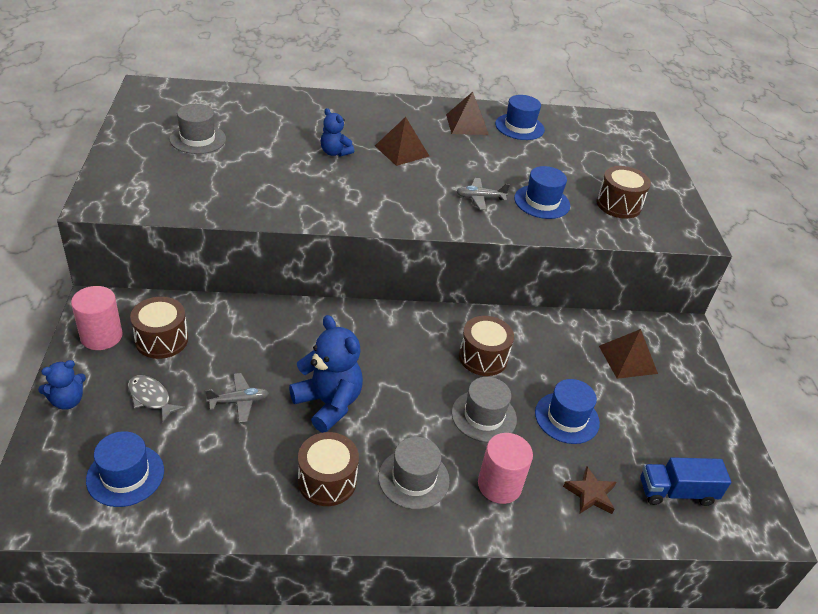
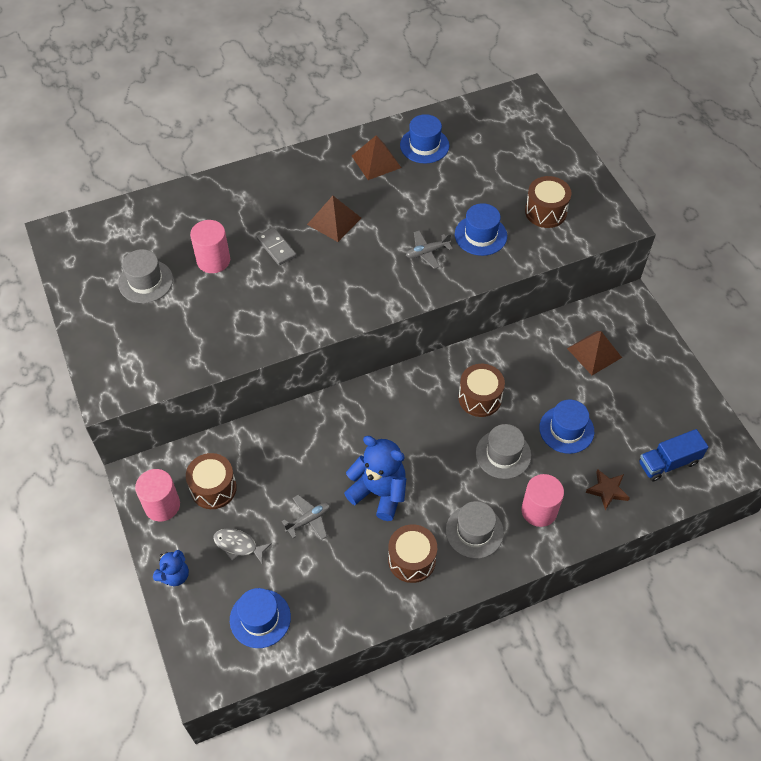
camera: 15 degrees left, 15 degrees up
blue teddy bear [321,108,354,157] -> grey domino [257,227,296,265]
none -> pink cylinder [190,220,230,273]

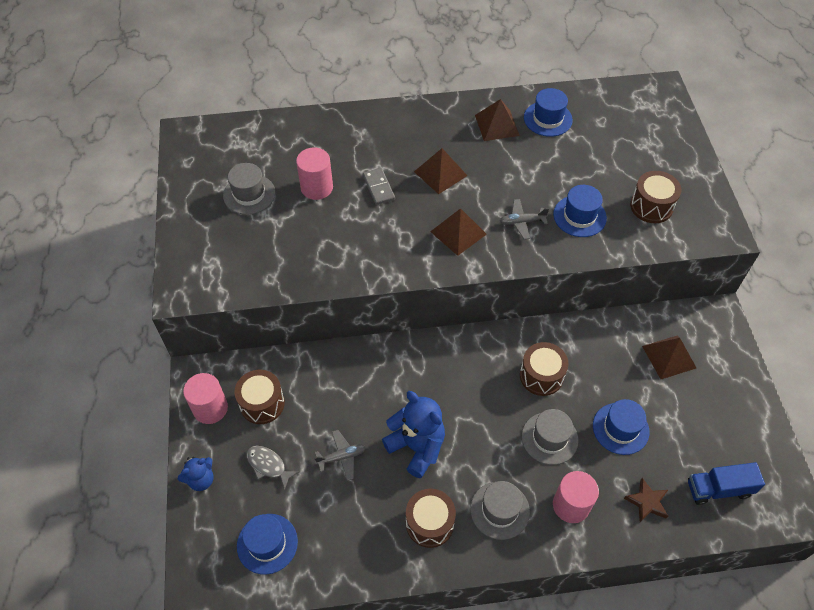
camera: 15 degrees right, 0 degrees up
none -> brown pyramid [430,208,487,256]

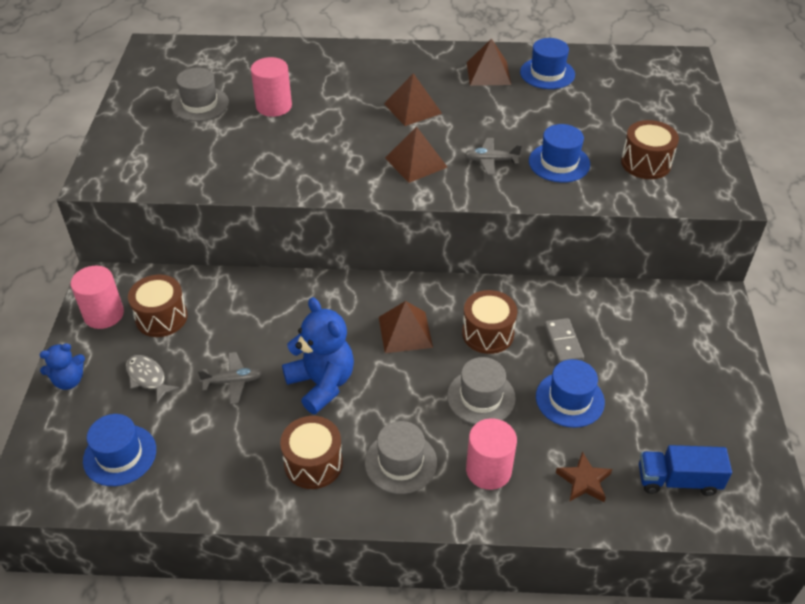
camera: 10 degrees right, 10 degrees down
grey domino [363,168,395,205] -> grey domino moved to [544,318,584,363]
brown pyramid [642,336,696,379] -> brown pyramid moved to [379,301,433,353]

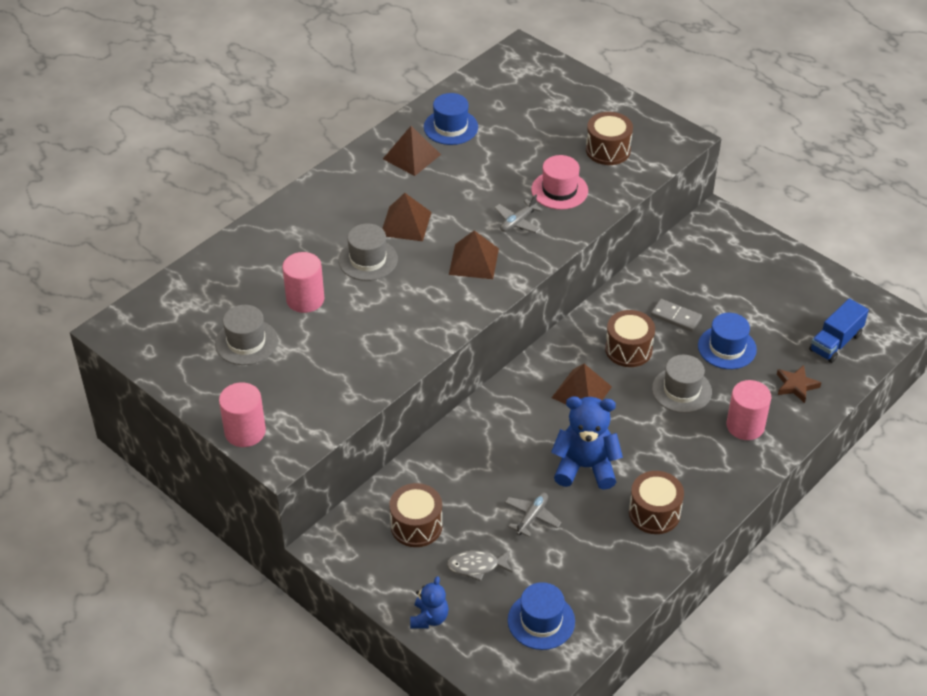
camera: 50 degrees left, 0 degrees up
pink cylinder [71,266,124,329] -> pink cylinder moved to [219,382,266,447]
grey hat [365,421,437,494] -> grey hat moved to [338,224,398,281]
blue hat [529,124,590,183] -> pink hat [531,155,588,210]

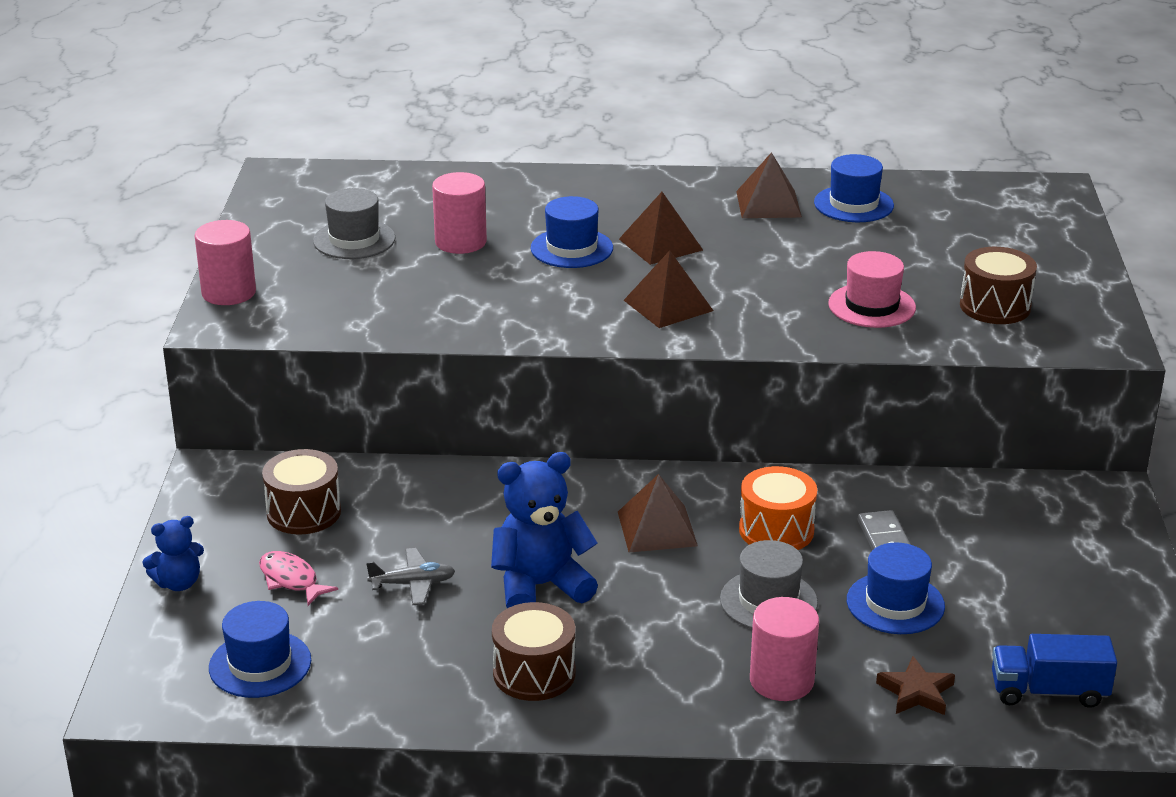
camera: 50 degrees right, 15 degrees down
grey hat [338,224,398,281] -> blue hat [531,196,613,268]
grey fish [447,550,512,581] -> pink fish [259,551,338,606]
grey plane [495,195,543,233] -> none
blue teddy bear [551,396,623,490] -> blue teddy bear turned 75 degrees counterclockwise [491,452,598,608]
brown drum [605,310,655,367] -> orange drum [739,466,817,550]

